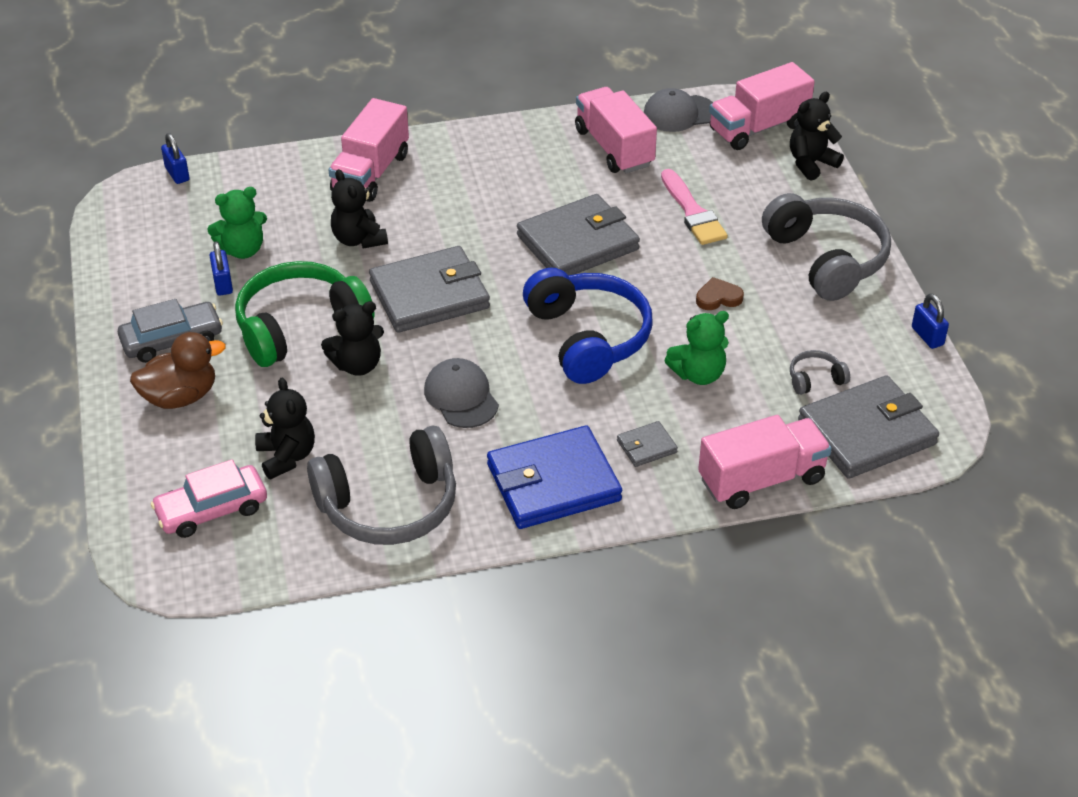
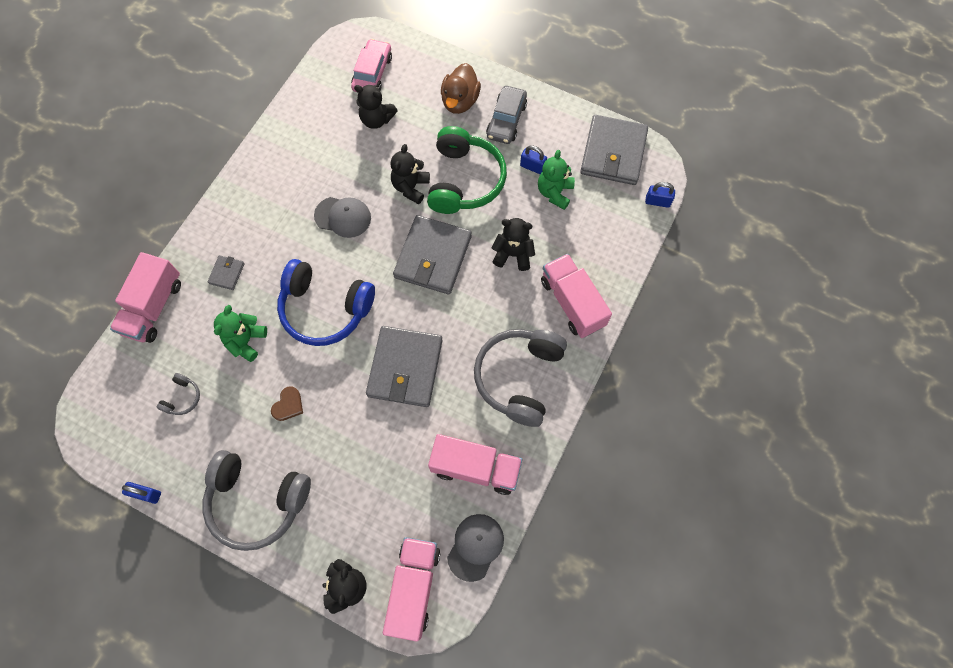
camera: 130 degrees right, 25 degrees up
grey headphones [307,425,456,545] -> grey headphones moved to [474,329,567,427]
blue wallet [487,425,622,529] -> none
pink brush [661,169,728,245] -> none
grey wallet [798,375,939,479] -> grey wallet moved to [580,115,648,185]

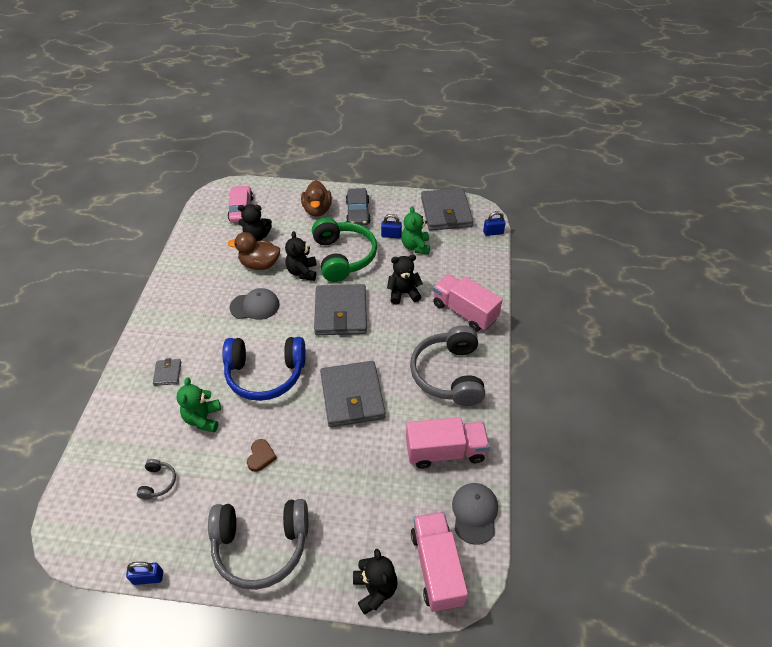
camera: 20 degrees left, 20 degrees down
pink truck [110,252,181,343] -> none
none -> brown duck [228,232,280,270]

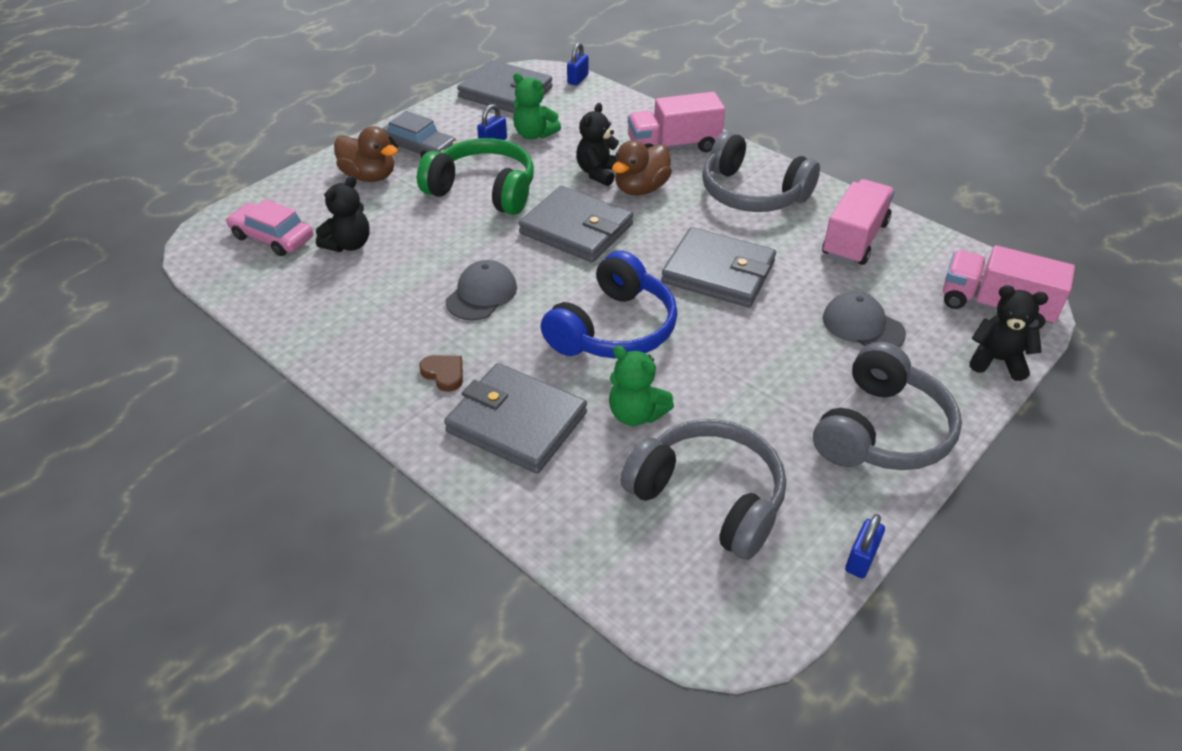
camera: 55 degrees left, 5 degrees down
grey headphones [137,459,176,500] -> grey headphones [620,419,786,560], size x2.34
grey wallet [153,358,181,386] -> grey wallet [444,363,587,474], size x2.25
brown duck [228,232,280,270] -> brown duck moved to [612,140,672,195]
brown heart [247,439,277,472] -> brown heart moved to [419,355,463,392]
black teddy bear [285,231,317,281] -> none
grey cap [452,483,498,545] -> grey cap moved to [823,291,906,347]

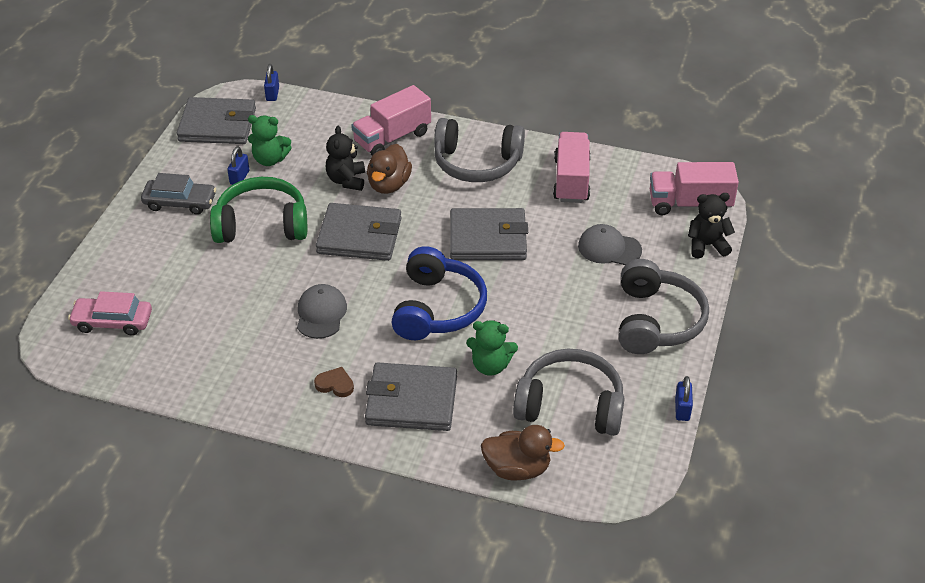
camera: 25 degrees left, 0 degrees up
black teddy bear [316,176,370,252] -> none
brown duck [334,126,398,182] -> brown duck moved to [481,425,565,481]

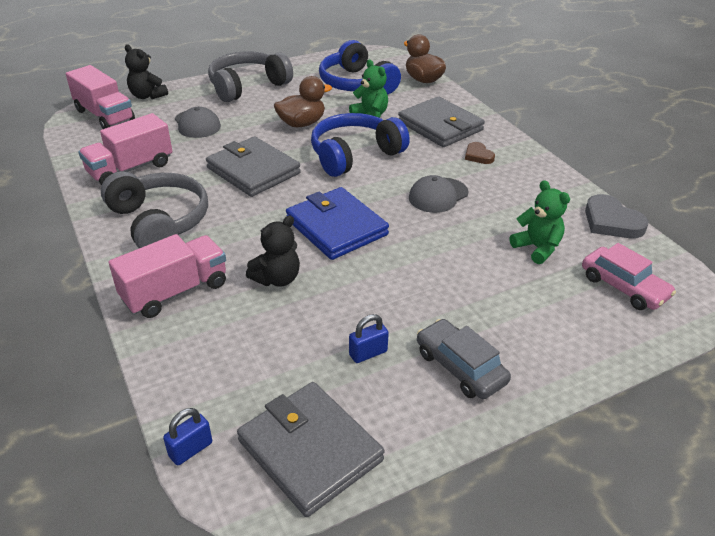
camera: 135 degrees left, 5 degrees down
green headphones [210,177,307,243] -> none
green teddy bear [248,115,292,166] -> green teddy bear moved to [510,180,570,264]
grey wallet [316,203,402,261] -> blue wallet [286,187,389,260]
pink truck [351,85,431,156] -> pink truck turned 45 degrees counterclockwise [108,234,226,318]
brown duck [367,144,412,194] -> brown duck moved to [274,76,332,127]
grey headphones [513,349,625,436] -> blue headphones [319,40,401,95]
blue padlock [675,376,693,421] -> none
none -> grey heart [585,194,649,238]

